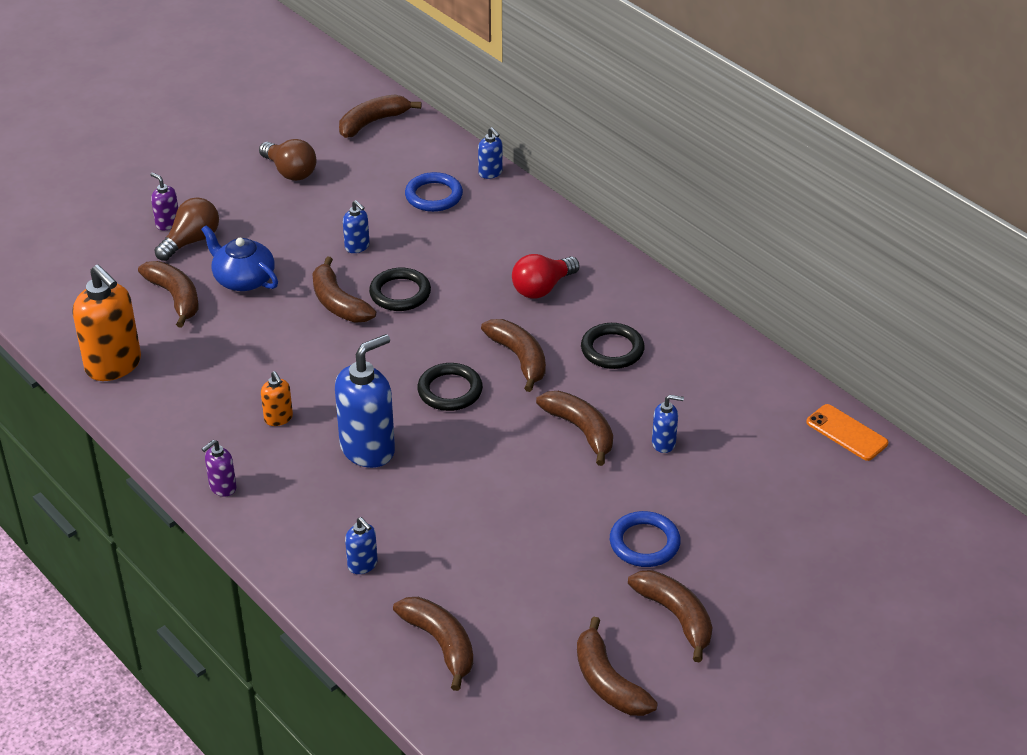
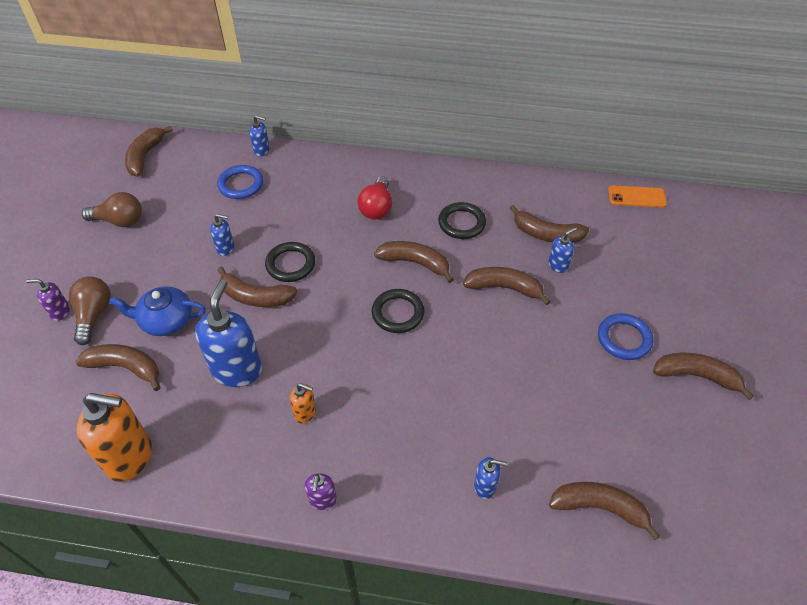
camera: 40 degrees left, 10 degrees up
blue soap dispenser [335,334,395,468] -> blue soap dispenser moved to [195,279,262,387]
brown banana [577,617,658,716] -> brown banana moved to [510,205,589,243]

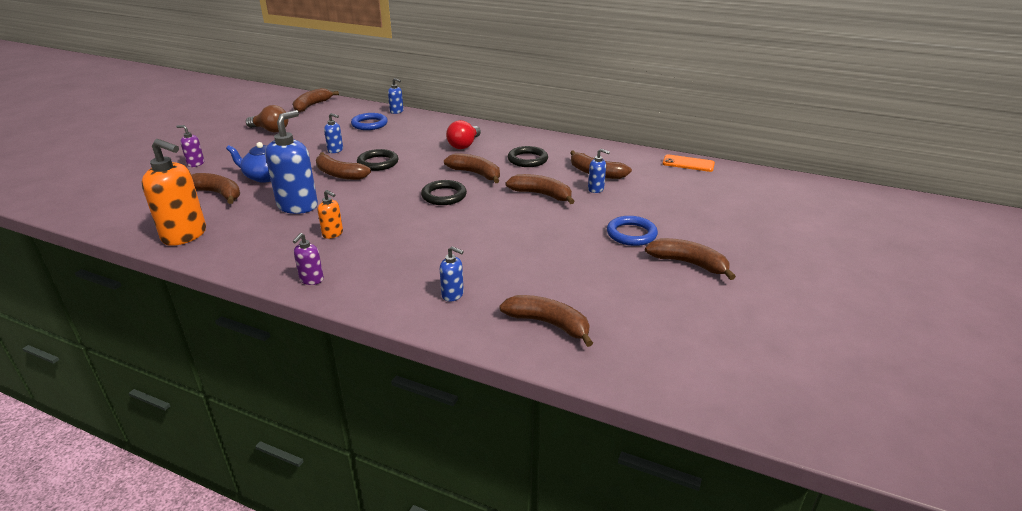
camera: 15 degrees right, 20 degrees down
brown light bulb [69,277,111,345] -> none
blue soap dispenser [548,227,577,273] -> blue soap dispenser turned 45 degrees clockwise [588,149,610,193]

